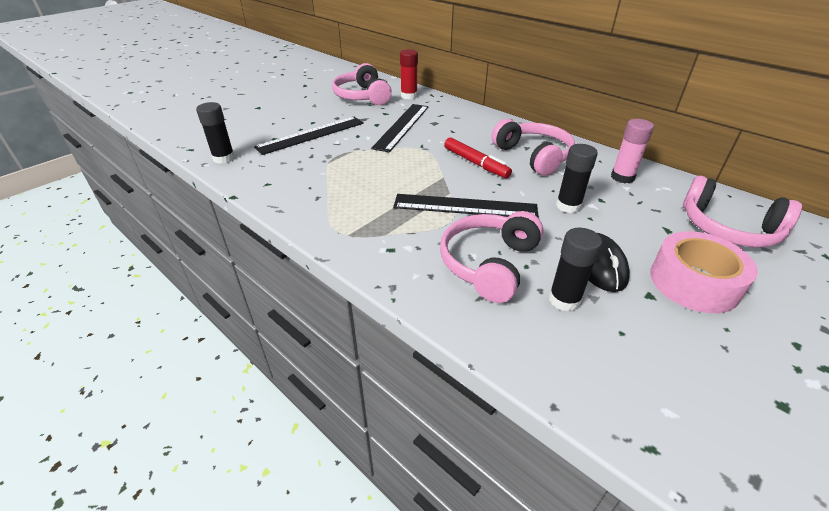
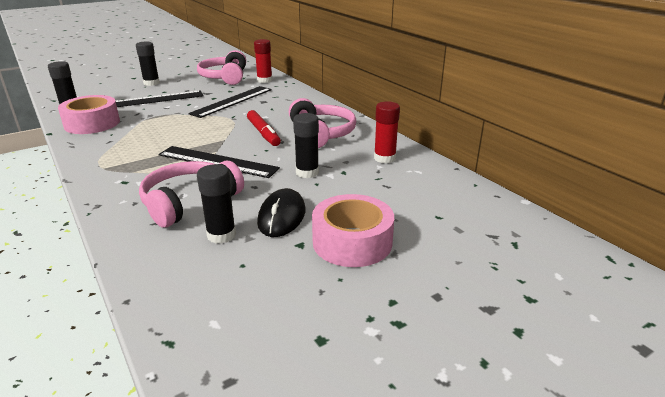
camera: 15 degrees right, 10 degrees down
pink glue stick [611,119,654,183] -> red glue stick [374,101,400,163]
pink headphones [683,176,802,248] -> none
none -> pink tape [58,95,120,134]
none -> black glue stick [136,41,160,86]

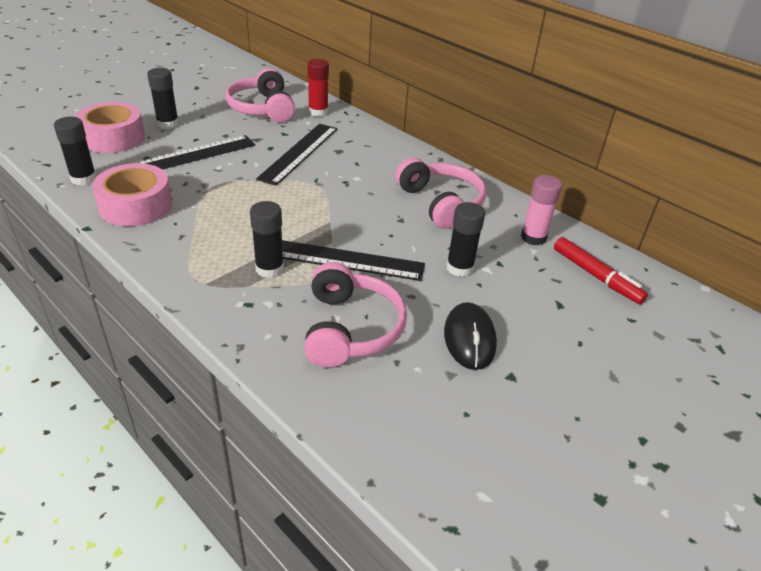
camera: 15 degrees left, 10 degrees up
pink headphones [139,161,244,228] -> pink headphones turned 150 degrees clockwise [304,262,407,367]
black glue stick [197,164,236,244] -> black glue stick moved to [250,201,284,278]
red marker [247,110,281,146] -> red marker moved to [554,237,648,304]
pink tape [312,194,394,267] -> pink tape moved to [75,102,145,153]
red glue stick [374,101,400,163] -> pink glue stick [521,175,562,246]

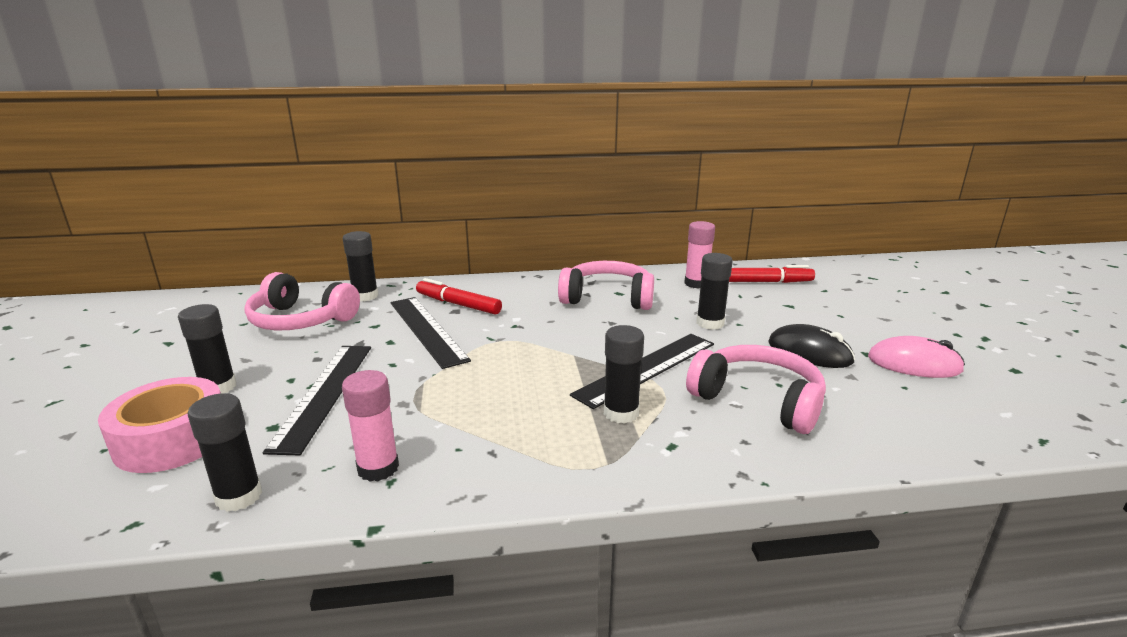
camera: 50 degrees left, 15 degrees down
pink tape [92,163,172,226] -> pink glue stick [342,370,399,482]
red glue stick [307,59,329,117] -> black glue stick [343,231,378,302]
none -> red marker [416,278,502,315]
none -> pink mouse [868,336,965,378]

